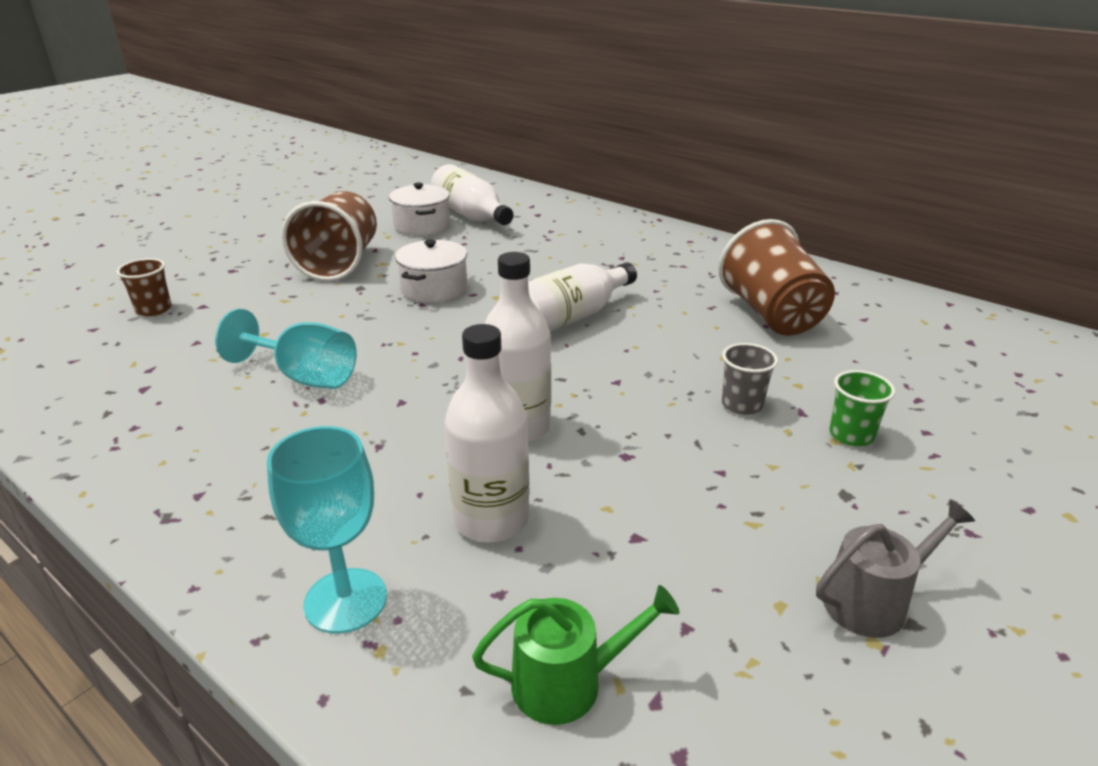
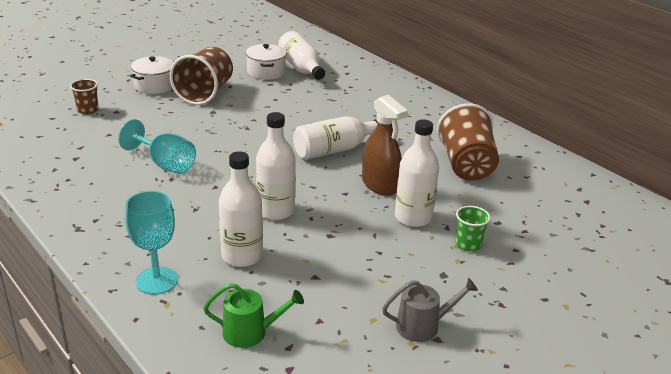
camera: 10 degrees right, 0 degrees up
white pot [395,239,467,303] -> white pot moved to [130,56,175,94]
grey cup [722,343,778,415] -> white bottle [395,119,439,227]
none -> brown spray bottle [362,95,408,196]

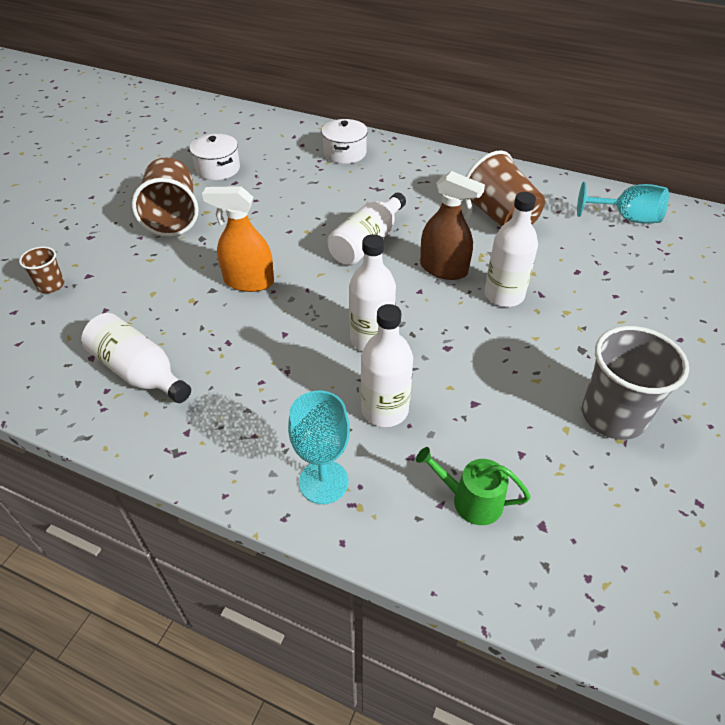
camera: 25 degrees left, 15 degrees up
turquoise goblet [118,119,196,174] -> turquoise goblet moved to [577,182,669,224]
white pot [130,56,175,94] -> white pot moved to [322,119,368,164]
green watering can [203,283,304,348] -> green watering can turned 135 degrees counterclockwise [416,447,530,525]
white bottle [278,31,325,80] -> white bottle moved to [81,313,191,403]
grey watering can [382,278,478,342] -> grey cup [582,326,689,440]
green cup [456,206,491,251] -> none
none -> orange spray bottle [202,186,274,292]

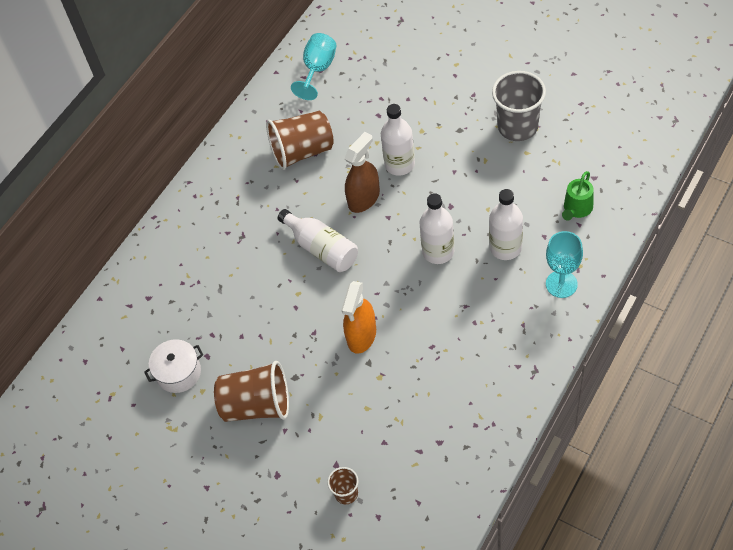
camera: 75 degrees left, 10 degrees up
white bottle [81,313,191,403] -> none
white pot [322,119,368,164] -> none

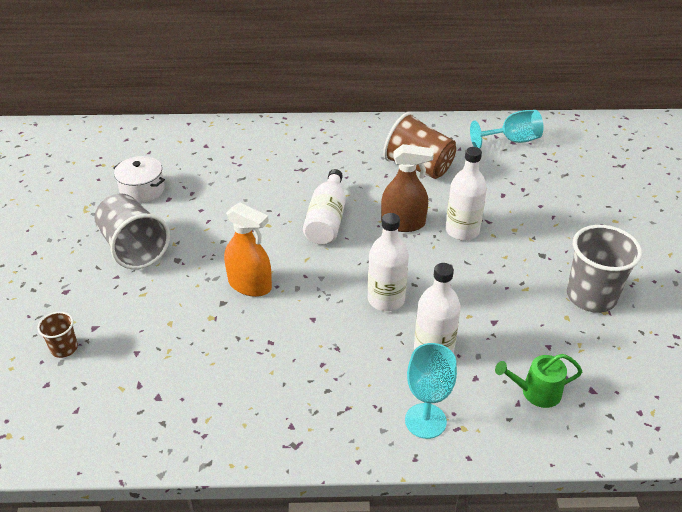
camera: 50 degrees right, 15 degrees down
brown cup [214,361,289,422] -> grey cup [95,193,170,269]
orange spray bottle [342,281,376,354] -> orange spray bottle turned 135 degrees counterclockwise [224,202,272,297]

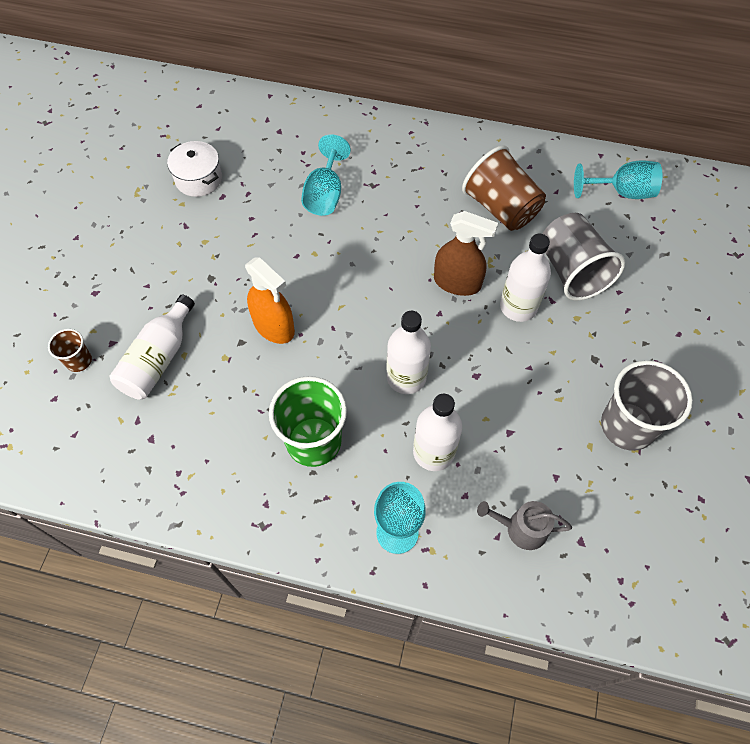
camera: 15 degrees right, 20 degrees up
grey cup [95,193,170,269] -> grey cup moved to [543,213,625,301]
white bottle [303,169,346,245] -> white bottle moved to [109,295,195,400]
green watering can [495,354,583,408] -> grey watering can [477,501,572,550]
none -> green cup [269,376,347,467]
none -> turquoise goblet [301,134,351,216]

